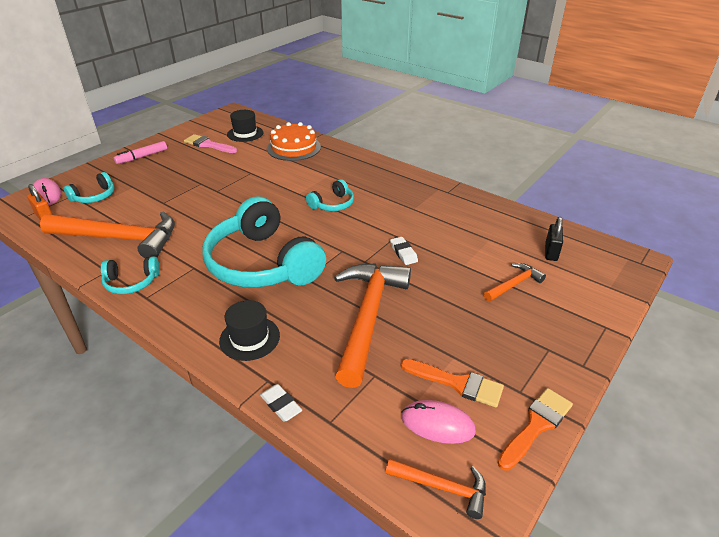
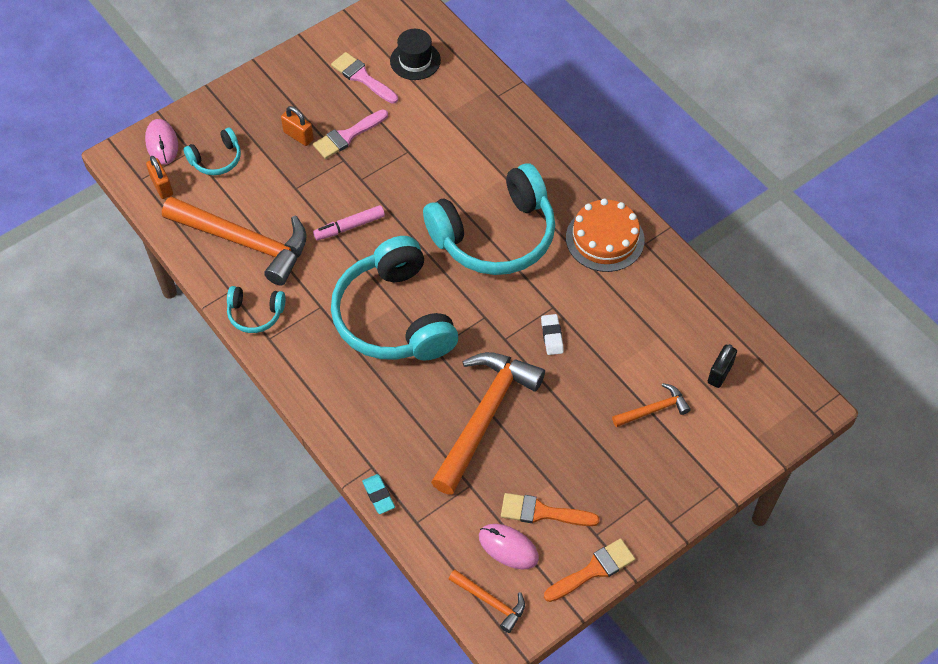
camera: 15 degrees right, 20 degrees up
pink marker [114,141,167,164] -> pink marker moved to [313,205,385,241]
black hat [219,300,280,361] -> none
white eraser [260,384,302,422] -> turquoise eraser [362,474,395,514]
orange cake [267,122,321,161] -> orange cake moved to [566,199,645,272]
turquoise headphones [306,179,354,211] -> turquoise headphones [423,163,555,275], size x2.23
orange brush [400,359,504,407] -> orange brush turned 150 degrees clockwise [501,493,600,526]
none -> orange padlock [281,106,314,146]
none -> pink brush [313,109,388,159]

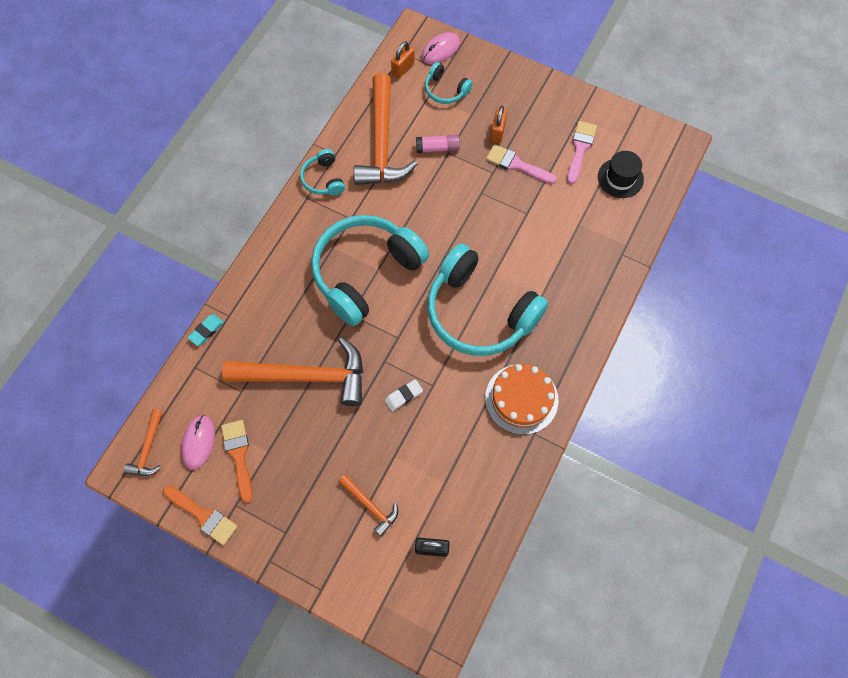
camera: 65 degrees right, 10 degrees up
pink marker [313,205,385,241] -> none
none -> pink glue stick [416,134,460,153]

